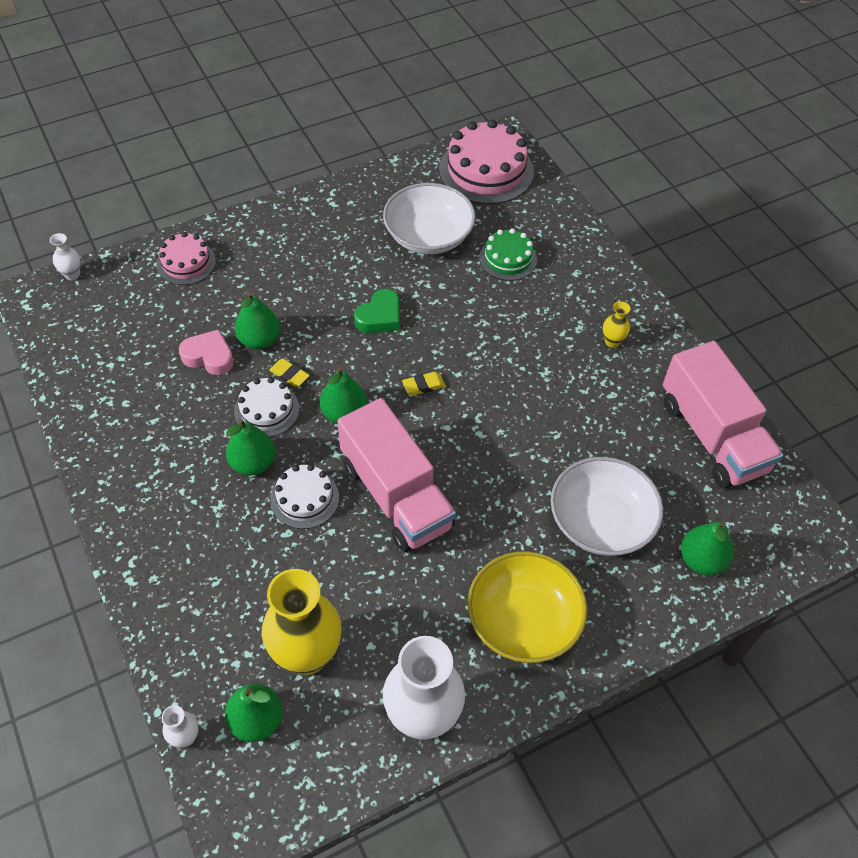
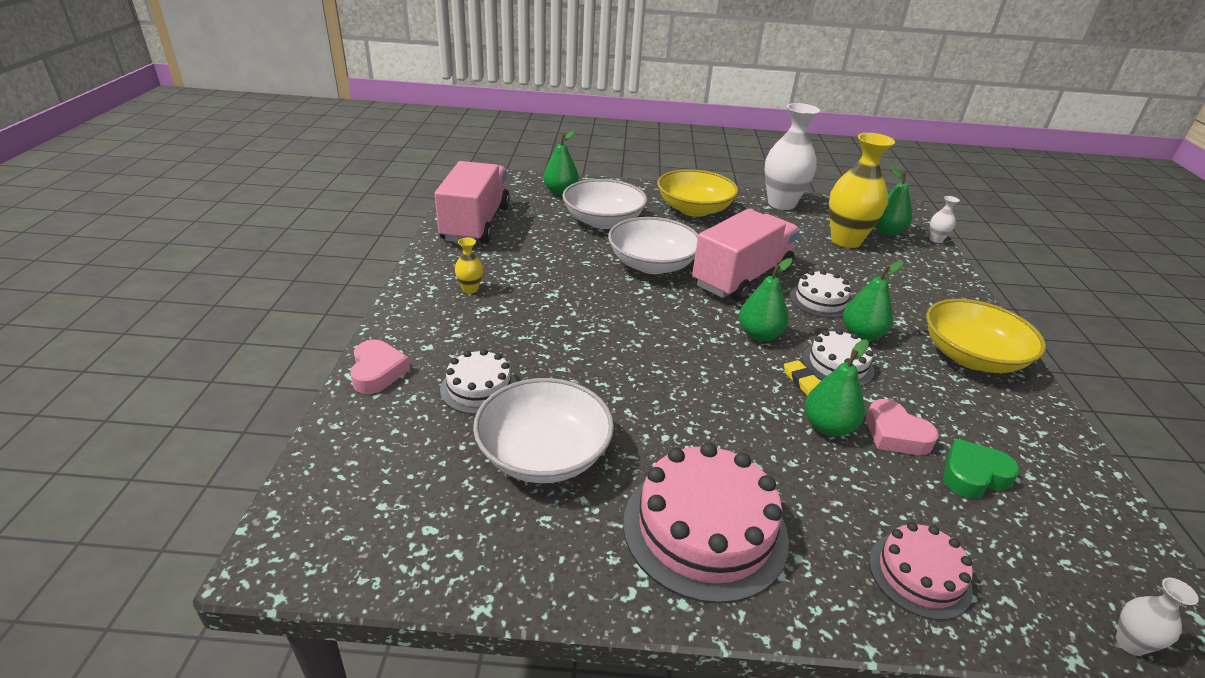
camera: 150 degrees left, 20 degrees down
pink truck [337,398,456,552] -> pink truck turned 45 degrees clockwise [692,209,800,302]
green heart [354,289,399,333] -> green heart moved to [943,439,1020,498]
yellow eraser [402,372,446,396] -> none
pink cake [439,120,534,204] -> pink cake moved to [623,443,789,604]
green cake [479,228,537,281] -> white cake [440,349,517,414]
none -> pink heart [350,340,410,394]
none -> white bowl [608,217,699,274]
none -> yellow bowl [926,299,1046,373]

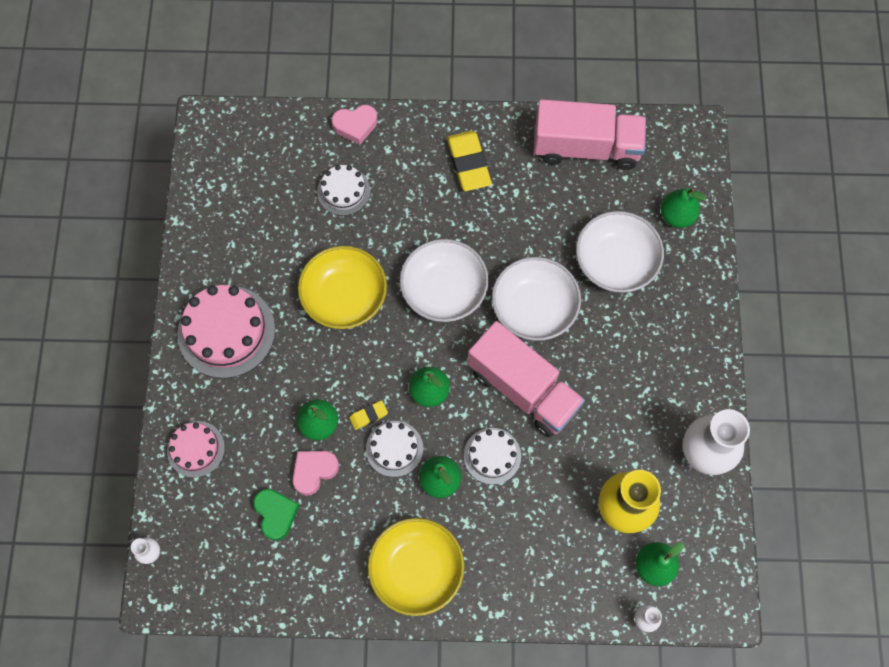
camera: 90 degrees right, 35 degrees up
yellow vase [455,238,483,294] -> yellow eraser [447,131,492,191]
white bowl [473,378,614,483] -> white bowl moved to [400,239,489,322]
yellow bowl [657,169,738,217] -> yellow bowl moved to [298,246,387,329]

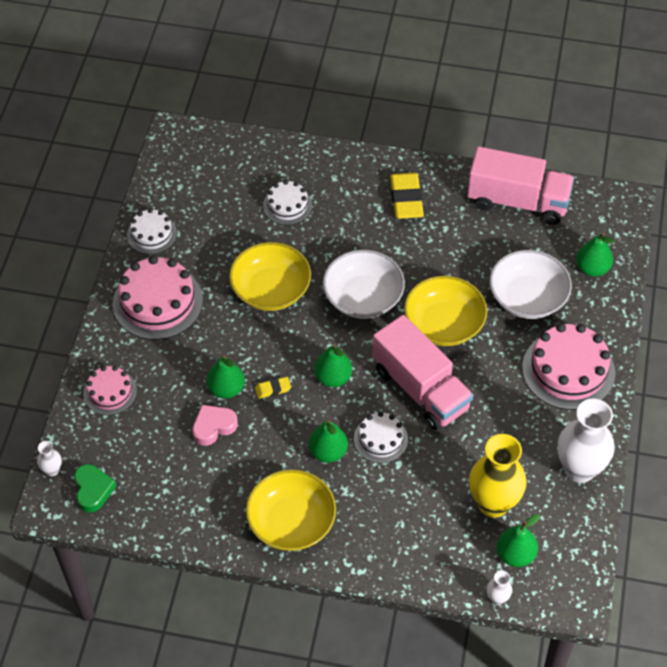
camera: 10 degrees right, 15 degrees down
green heart [253,489,299,541] -> green heart moved to [74,464,116,512]
pink heart [332,105,377,145] -> none
white cake [366,421,423,477] -> white cake moved to [127,208,177,254]
white bowl [492,257,581,341] -> yellow bowl [404,276,487,346]
none -> pink cake [522,323,615,410]

